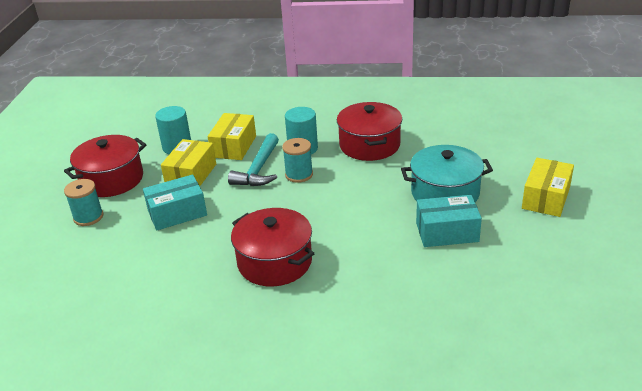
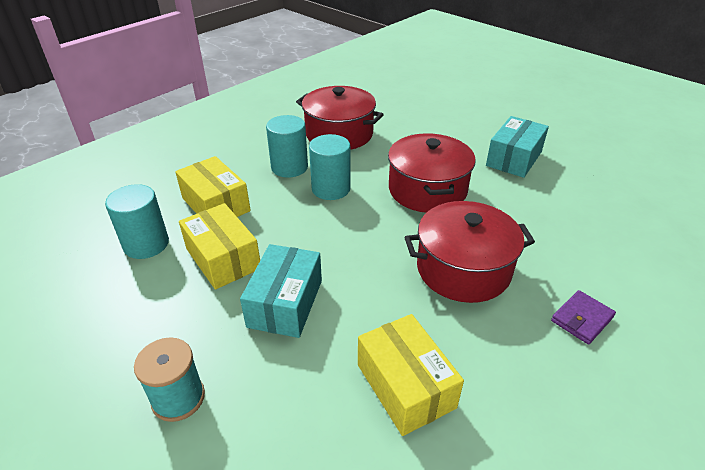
camera: 55 degrees left, 5 degrees up
red pot [64,135,146,197] -> red pot moved to [388,133,476,213]
turquoise hammer [228,133,279,186] -> none
turquoise spool [282,138,313,183] -> turquoise cylinder [309,134,351,200]
turquoise pot [401,145,493,202] -> none
yellow box [522,158,574,217] -> yellow box moved to [358,314,464,436]
none -> purple wallet [551,290,616,344]

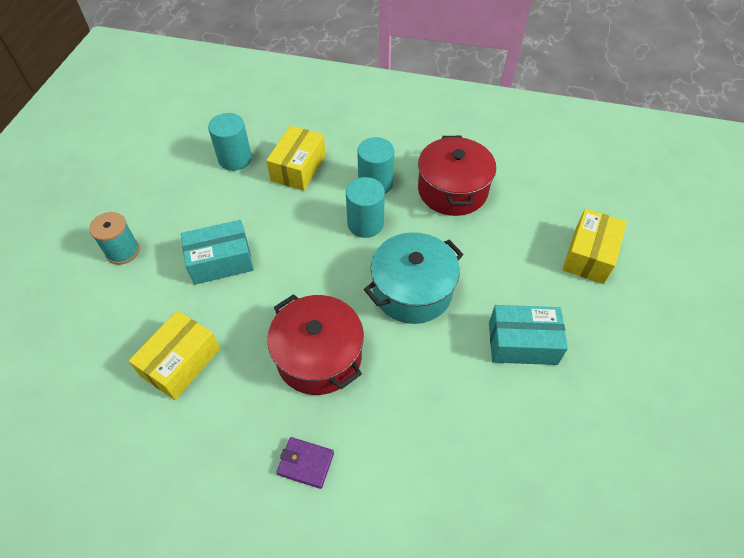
camera: 60 degrees right, 15 degrees up
yellow box [179,203,260,290] -> yellow box moved to [562,209,627,284]
red pot [388,133,476,213] -> turquoise pot [364,232,464,324]

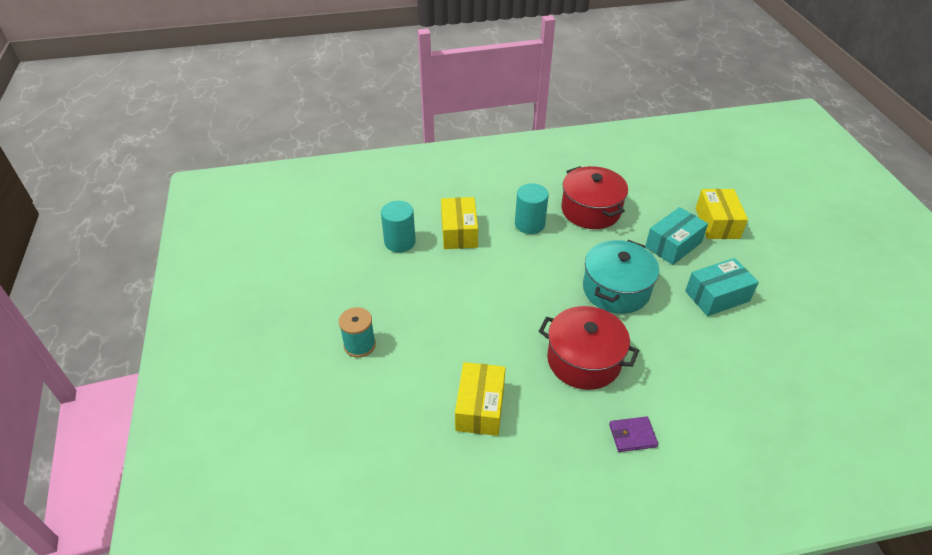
camera: 25 degrees left, 10 degrees down
turquoise box [181,220,254,285] -> turquoise box moved to [645,207,708,265]
turquoise cylinder [346,177,385,238] -> none

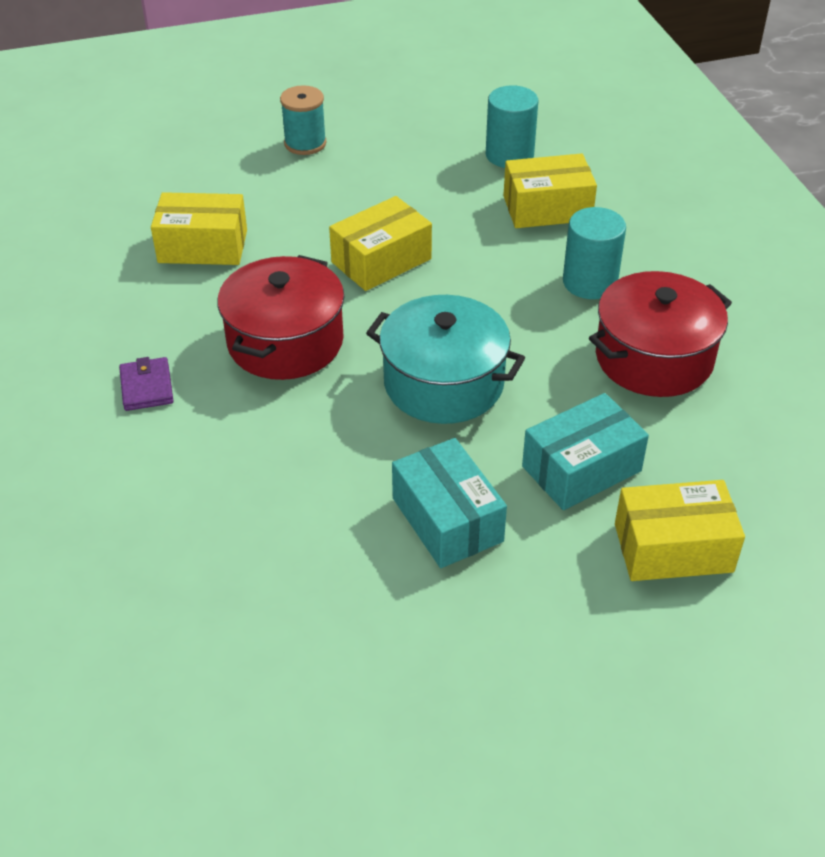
camera: 85 degrees right, 0 degrees up
turquoise box [645,207,708,265] -> turquoise box turned 75 degrees counterclockwise [522,393,649,510]
none -> yellow box [329,196,432,291]

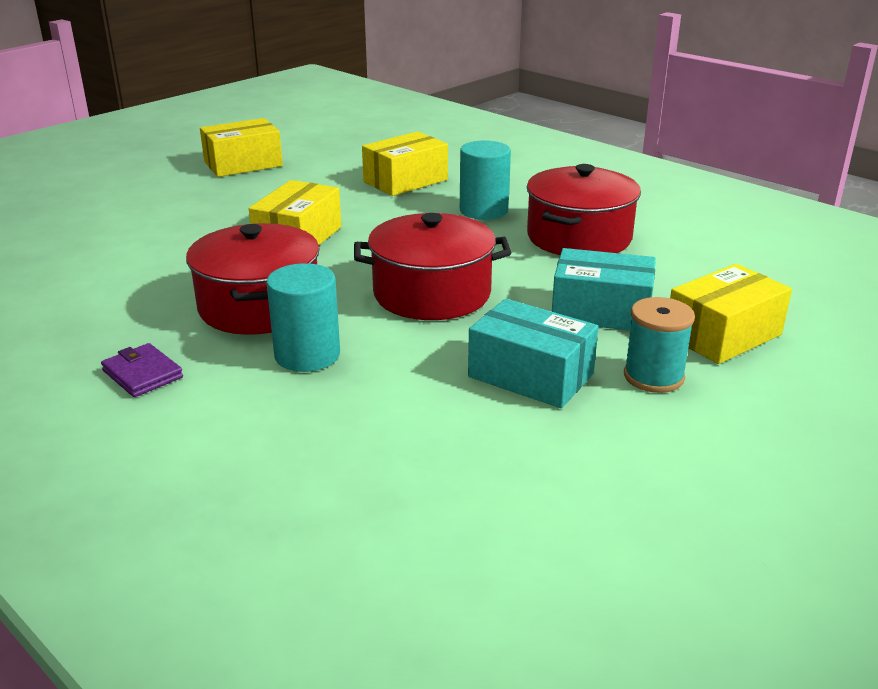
camera: 30 degrees left, 15 degrees down
yellow box [151,192,247,265] -> yellow box moved to [200,118,283,177]
turquoise spool [280,85,326,155] -> turquoise spool moved to [624,297,695,393]
turquoise pot [366,295,525,424] -> red pot [354,213,511,320]
turquoise cylinder [486,85,538,168] -> turquoise cylinder moved to [266,263,340,372]
turquoise box [522,393,649,510] -> turquoise box turned 75 degrees clockwise [552,248,656,331]

